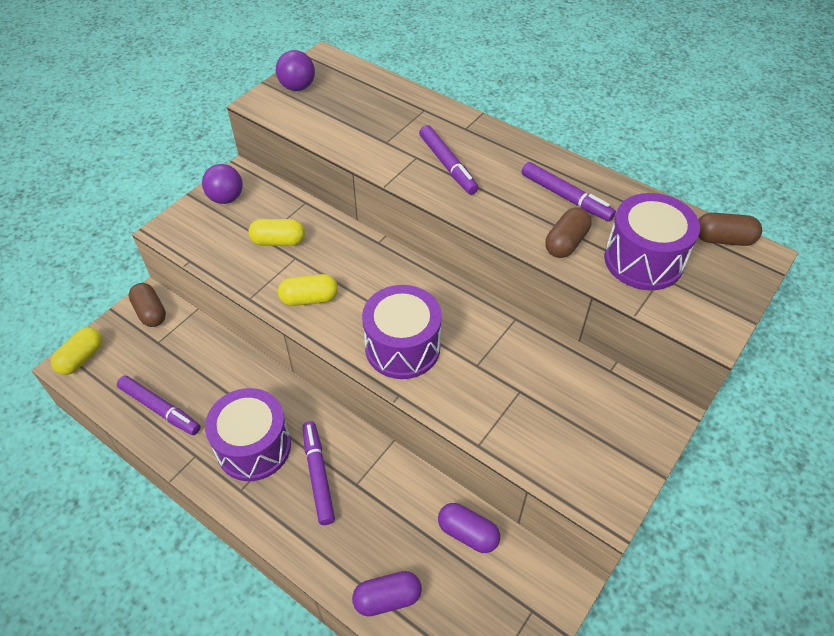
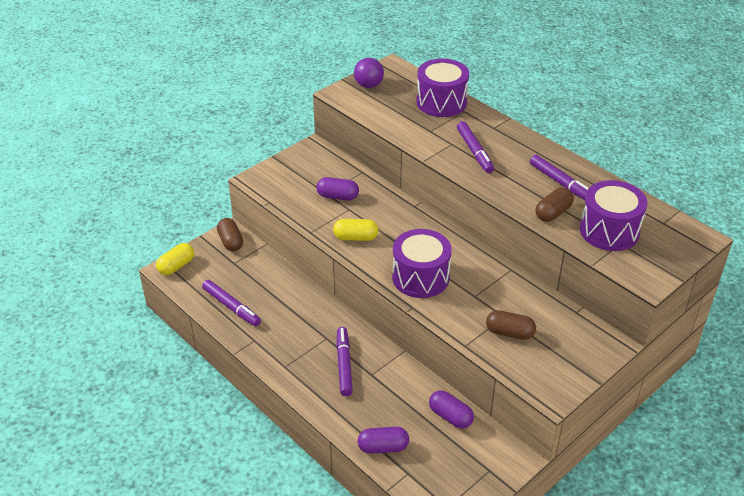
camera: 10 degrees right, 10 degrees down
purple ball [202,164,243,204] -> none
purple drum [205,388,291,481] -> purple drum moved to [416,59,469,117]
yellow capsule [248,219,305,246] -> purple capsule [316,177,359,200]
brown capsule [698,213,762,246] -> brown capsule moved to [486,310,536,340]

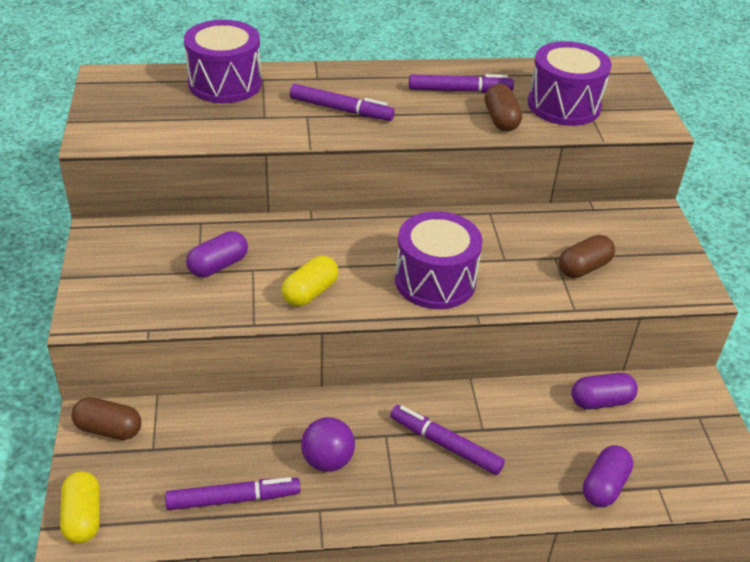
camera: 55 degrees left, 0 degrees up
purple ball [354,58,384,88] -> purple ball moved to [301,417,355,472]

